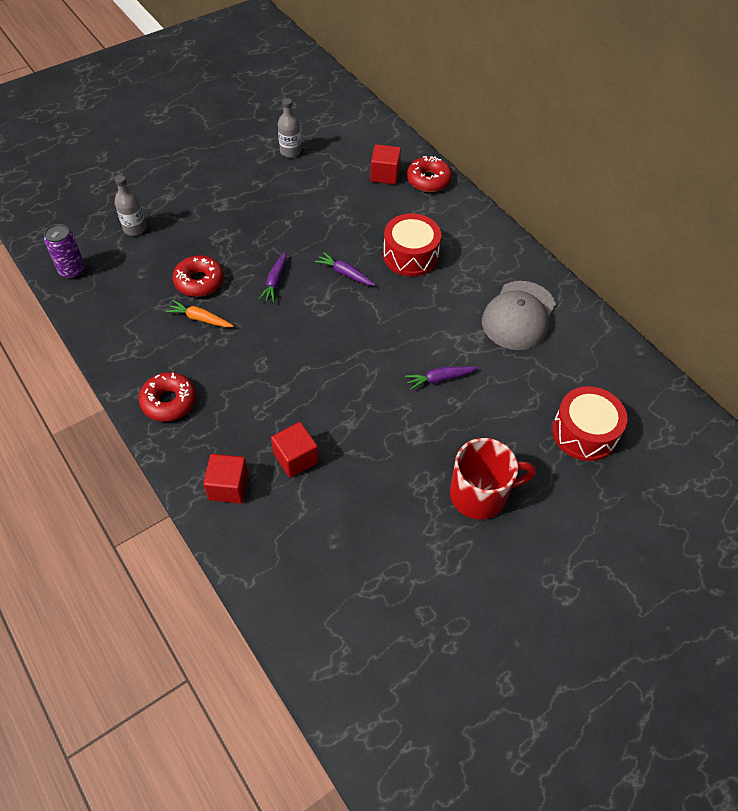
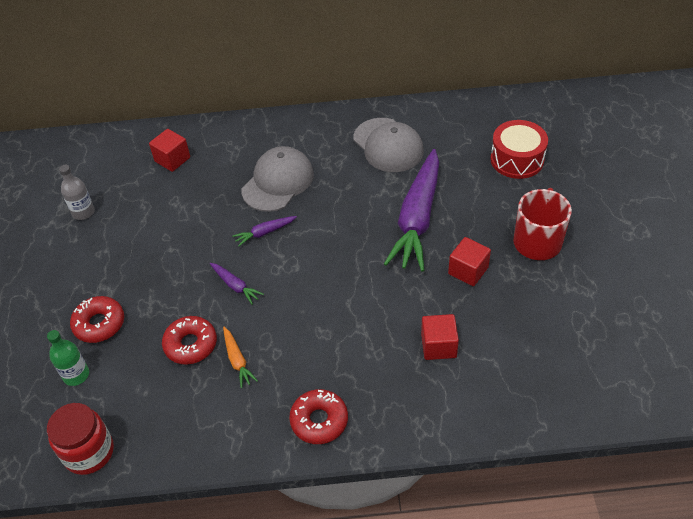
camera: 55 degrees left, 5 degrees down
purple can [44,224,85,279] -> red jar [47,403,114,475]
grey bottle [115,175,146,236] -> green bottle [47,330,89,386]
orange carrot [166,300,234,327] -> orange carrot turned 75 degrees counterclockwise [223,327,258,388]
red cube [203,454,249,503] -> red cube moved to [448,237,491,286]
red drum [383,213,441,276] -> grey cap [242,146,314,212]
purple carrot [405,366,478,390] -> purple carrot [384,149,439,272], size x2.41
red donut [407,156,452,192] -> red donut moved to [70,296,124,343]

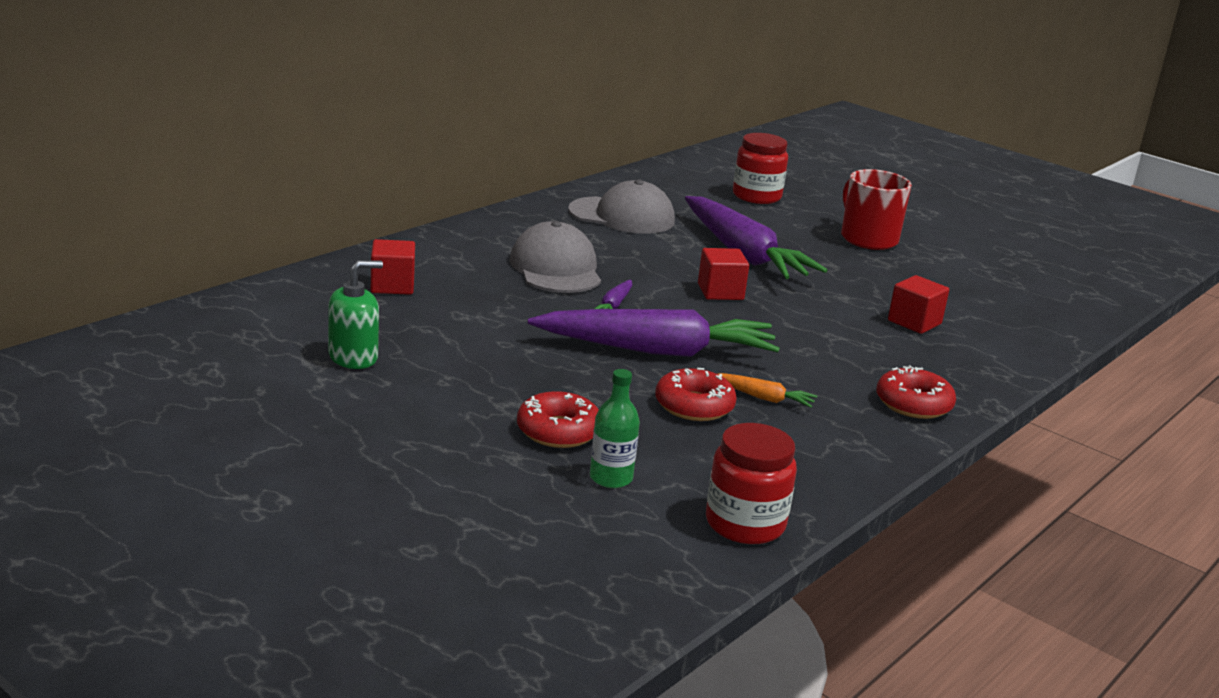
camera: 50 degrees left, 25 degrees down
grey bottle [59,165,95,220] -> green soap dispenser [328,260,383,369]
purple carrot [210,263,264,305] -> purple carrot [528,309,780,357], size x2.41
red cube [448,237,491,286] -> red cube moved to [698,248,749,300]
red drum [490,120,548,179] -> red jar [733,133,788,204]

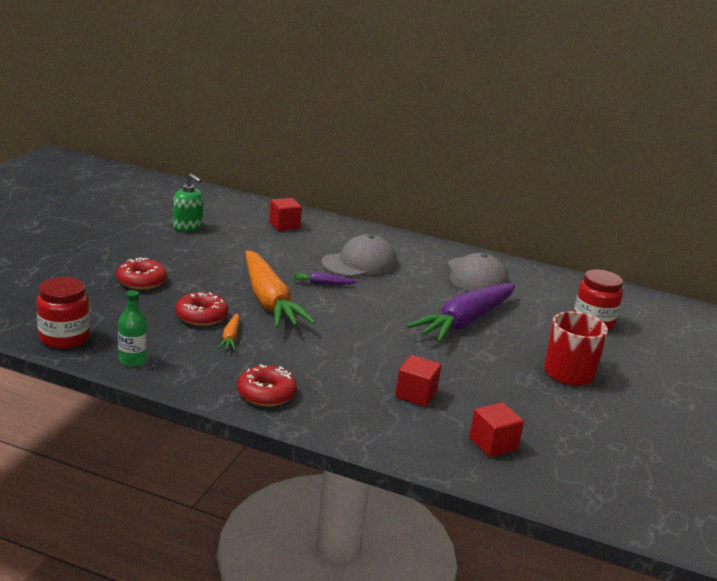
camera: 70 degrees right, 0 degrees up
purple carrot [528,309,780,357] -> orange carrot [246,250,315,328]
green bottle [590,369,640,488] -> green bottle moved to [118,290,147,367]
red cube [698,248,749,300] -> red cube moved to [470,402,524,457]

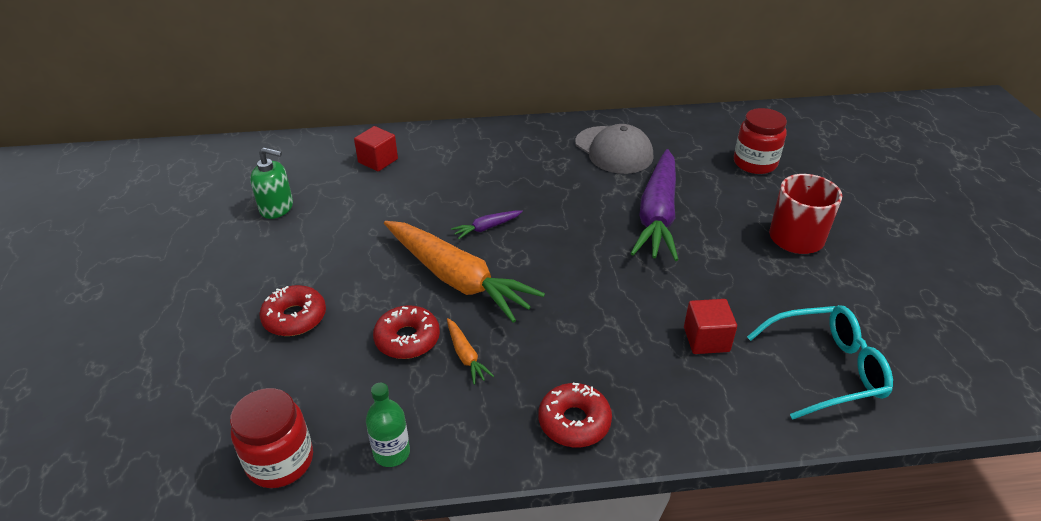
camera: 25 degrees left, 15 degrees up
grey cap [321,234,397,277] -> none
red cube [470,402,524,457] -> turquoise glasses [747,305,893,420]

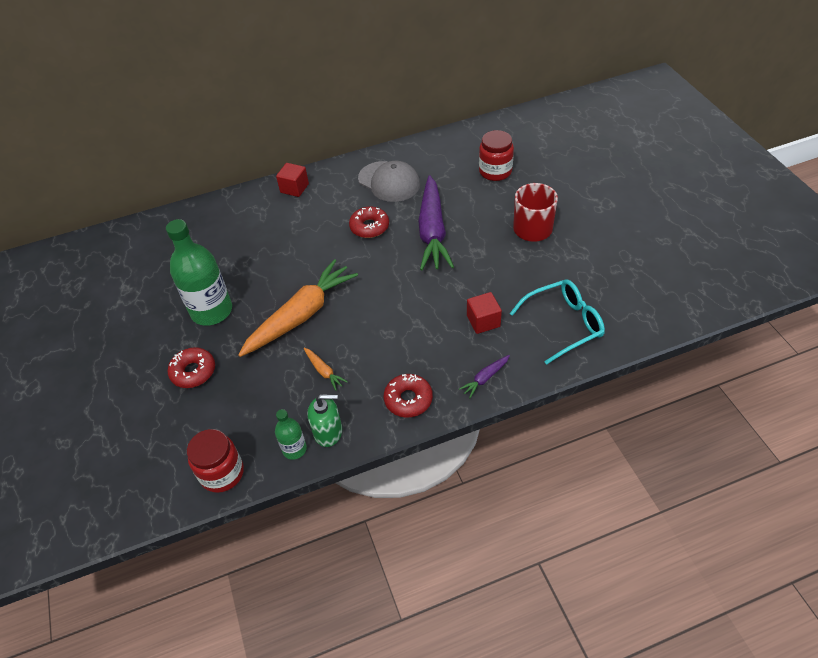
camera: 10 degrees left, 10 degrees up
green soap dispenser [250,147,293,219] -> green soap dispenser moved to [307,394,342,447]
red cube [354,126,398,171] -> red cube moved to [276,163,309,197]
red donut [373,305,440,359] -> red donut moved to [349,207,389,238]
orange carrot [384,221,545,323] -> orange carrot turned 75 degrees counterclockwise [238,259,358,357]
purple carrot [451,210,523,239] -> purple carrot moved to [459,355,510,398]
none -> green bottle [166,219,232,326]

